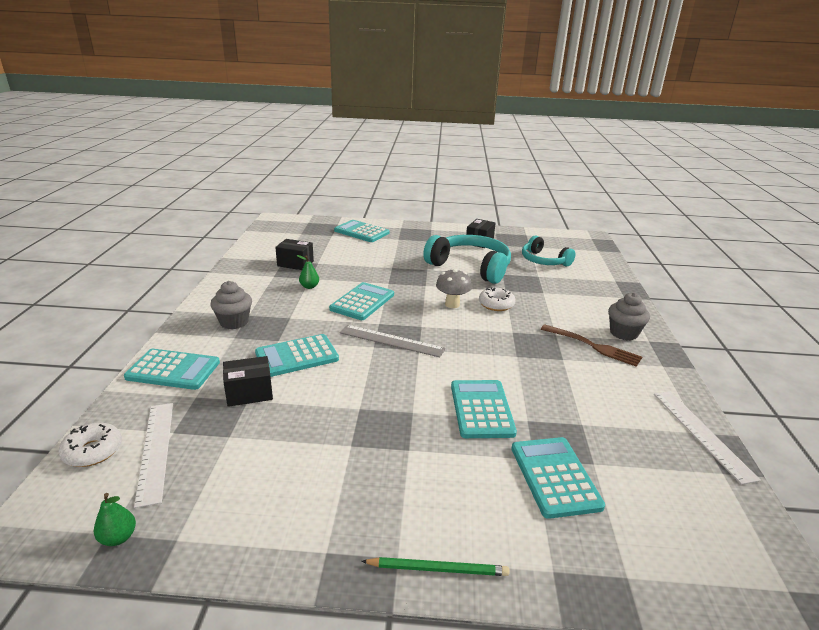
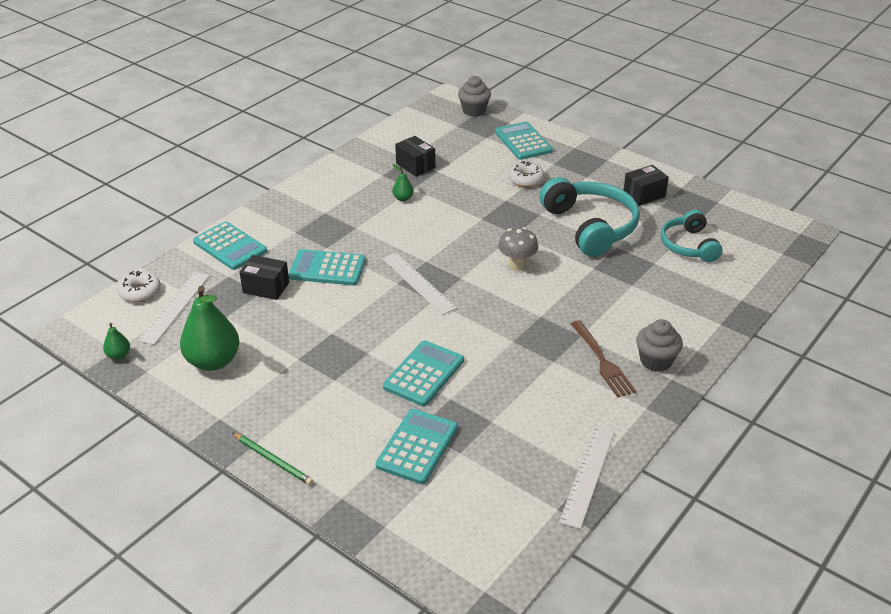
camera: 35 degrees right, 10 degrees up
grey cupcake [210,281,252,329] -> grey cupcake moved to [458,76,491,117]
turquoise calculator [329,282,394,320] -> none
grey ruler [340,325,446,358] -> white ruler [382,253,457,315]
white donut [479,287,516,311] -> white donut moved to [508,161,544,187]
none -> green pear [180,286,239,371]

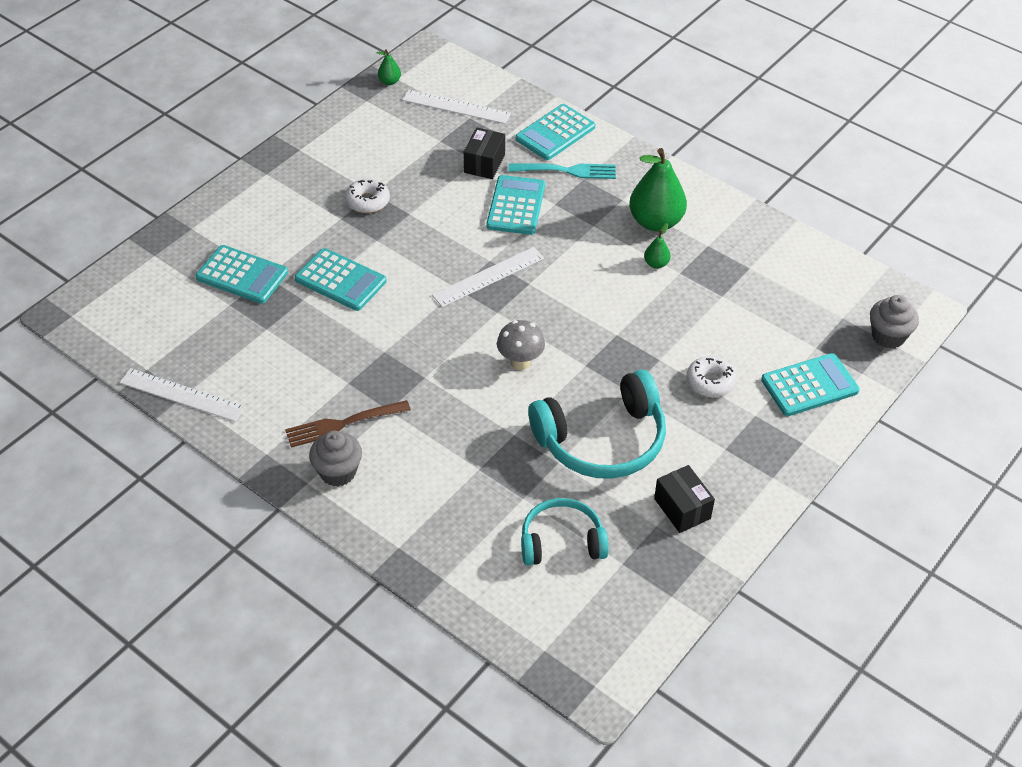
camera: 90 degrees right, 10 degrees up
white donut [117,271,161,302] -> white donut moved to [345,178,390,213]
green pear [180,286,239,371] -> green pear moved to [629,148,687,231]
green pencil [233,433,313,485] -> none
black box [395,136,435,177] -> none
none -> turquoise fork [509,163,616,179]

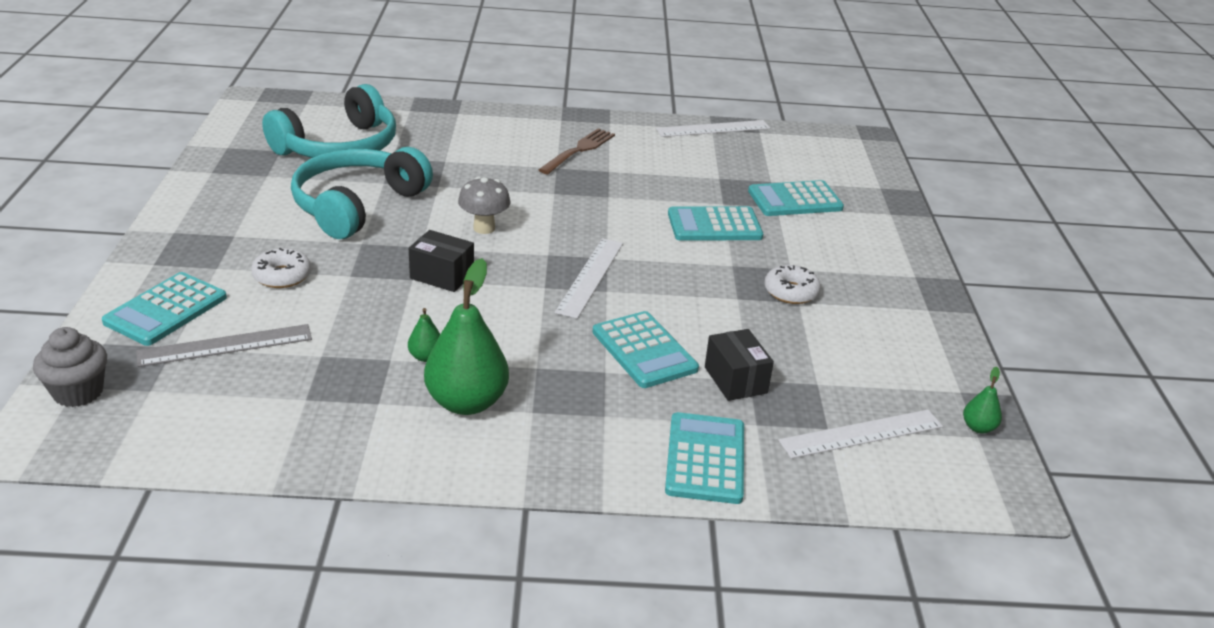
camera: 140 degrees right, 15 degrees down
grey cupcake [309,431,362,487] -> none
turquoise fork [509,163,616,179] -> none
turquoise headphones [521,498,609,565] -> turquoise headphones [262,84,396,158], size x1.61
black box [654,465,715,533] -> black box moved to [409,230,474,292]
none -> grey ruler [136,324,312,367]

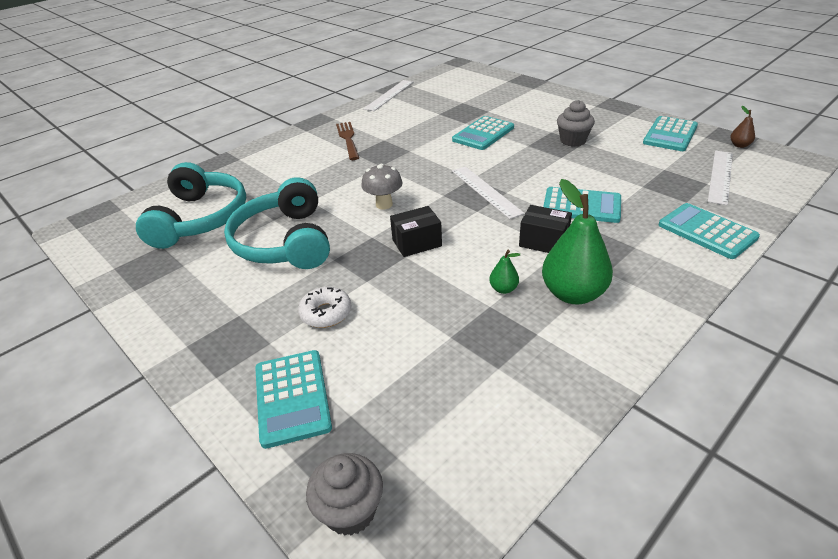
camera: 40 degrees left, 5 degrees up
grey ruler [136,324,312,367] -> none
black box [705,329,774,401] -> black box moved to [519,205,572,253]
turquoise calculator [748,180,844,216] -> turquoise calculator moved to [643,116,698,151]
white donut [764,265,821,304] -> grey cupcake [557,100,595,146]
green pear [963,367,1002,433] -> brown pear [731,106,755,148]

